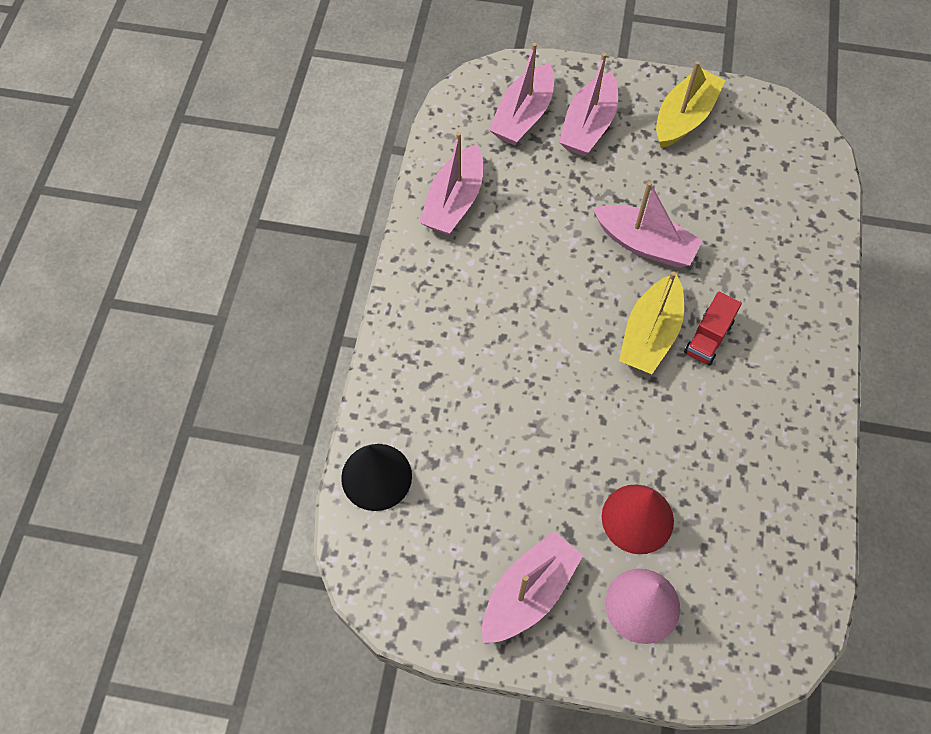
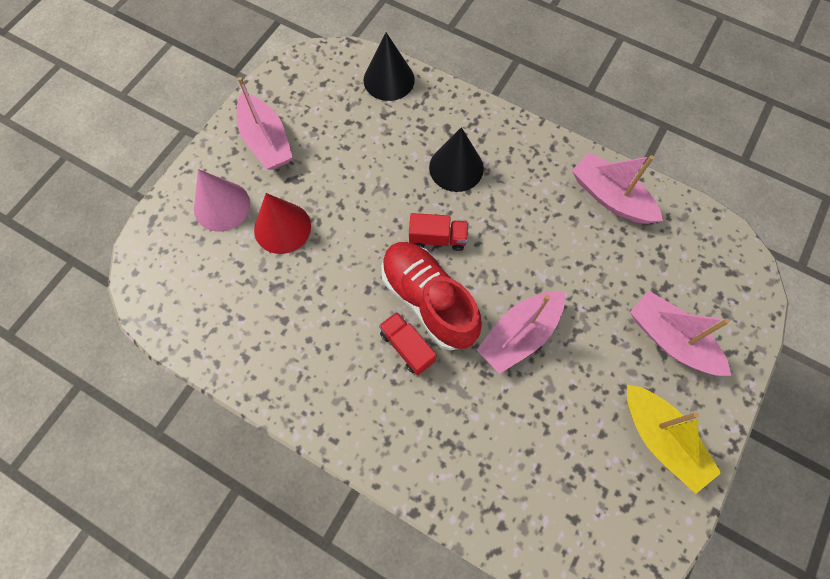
camera: 110 degrees right, 5 degrees up
pink boat [489,43,554,145] -> none
yellow boat [619,271,684,374] -> red shoe [381,242,482,350]
none -> red truck [409,213,468,251]
none -> black cone [429,127,484,192]

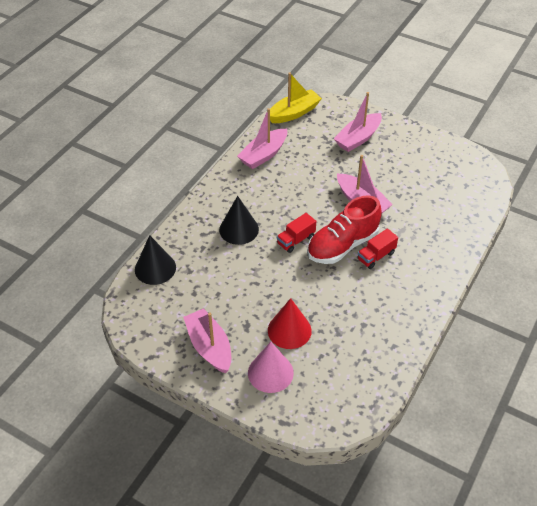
camera: 90 degrees left, 20 degrees down
pink boat [237,77,293,170] -> pink boat turned 90 degrees counterclockwise [183,308,231,373]
red truck [409,213,468,251] -> red truck turned 135 degrees counterclockwise [277,213,316,253]
yellow boat [627,385,721,494] -> yellow boat moved to [270,72,322,123]

